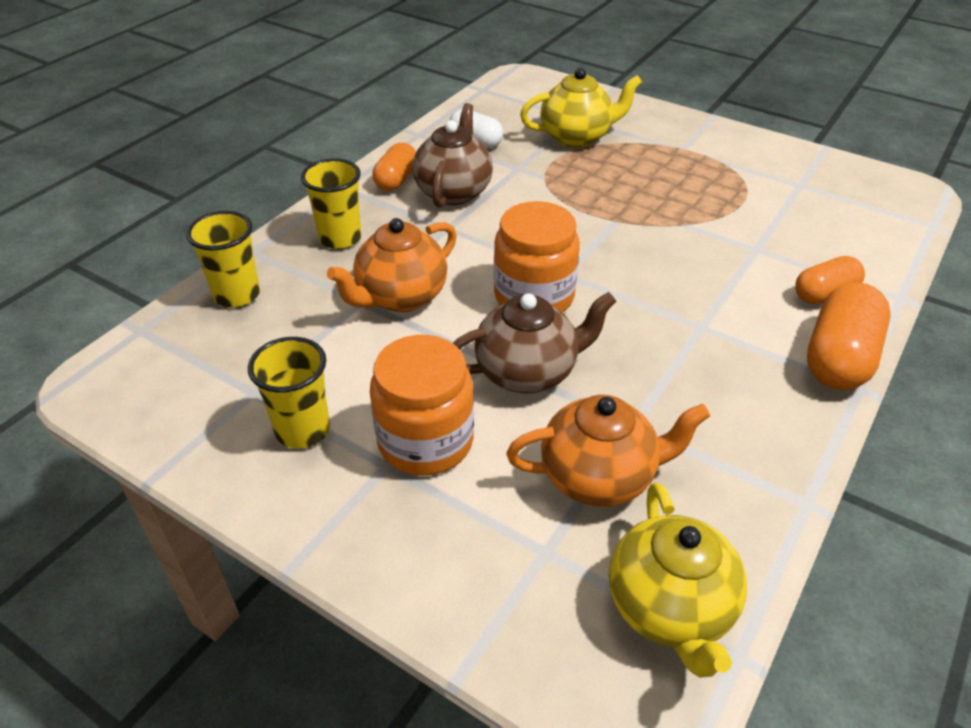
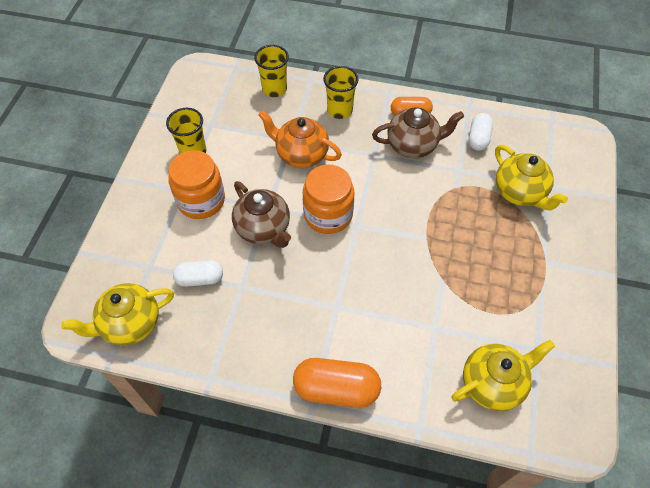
camera: 70 degrees right, 15 degrees up
orange teapot [506,395,710,507] -> white capsule [173,260,223,287]
orange capsule [795,256,865,304] -> none
none -> yellow teapot [451,340,555,411]

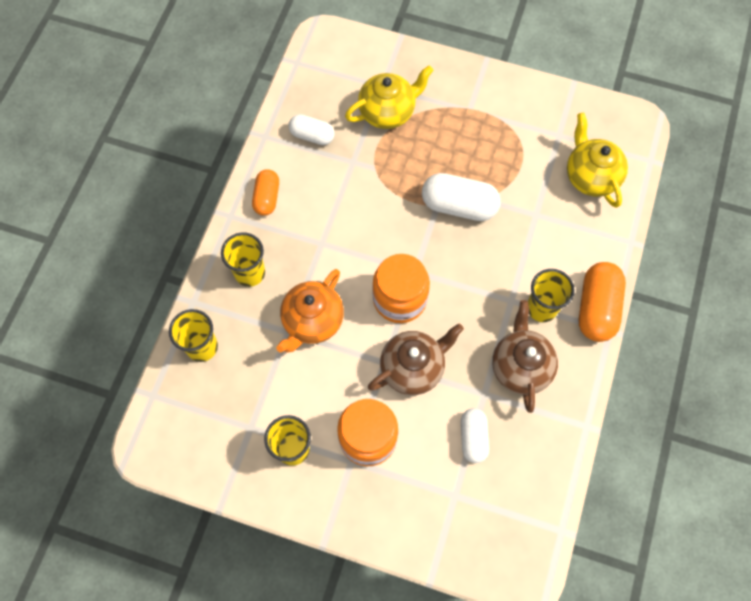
camera: 85 degrees left, 10 degrees up
yellow teapot [61,283,174,346] -> none
brown teapot [372,107,464,158] -> brown teapot moved to [492,300,558,413]
none -> white capsule [422,173,501,221]
none -> yellow cup [528,269,575,322]

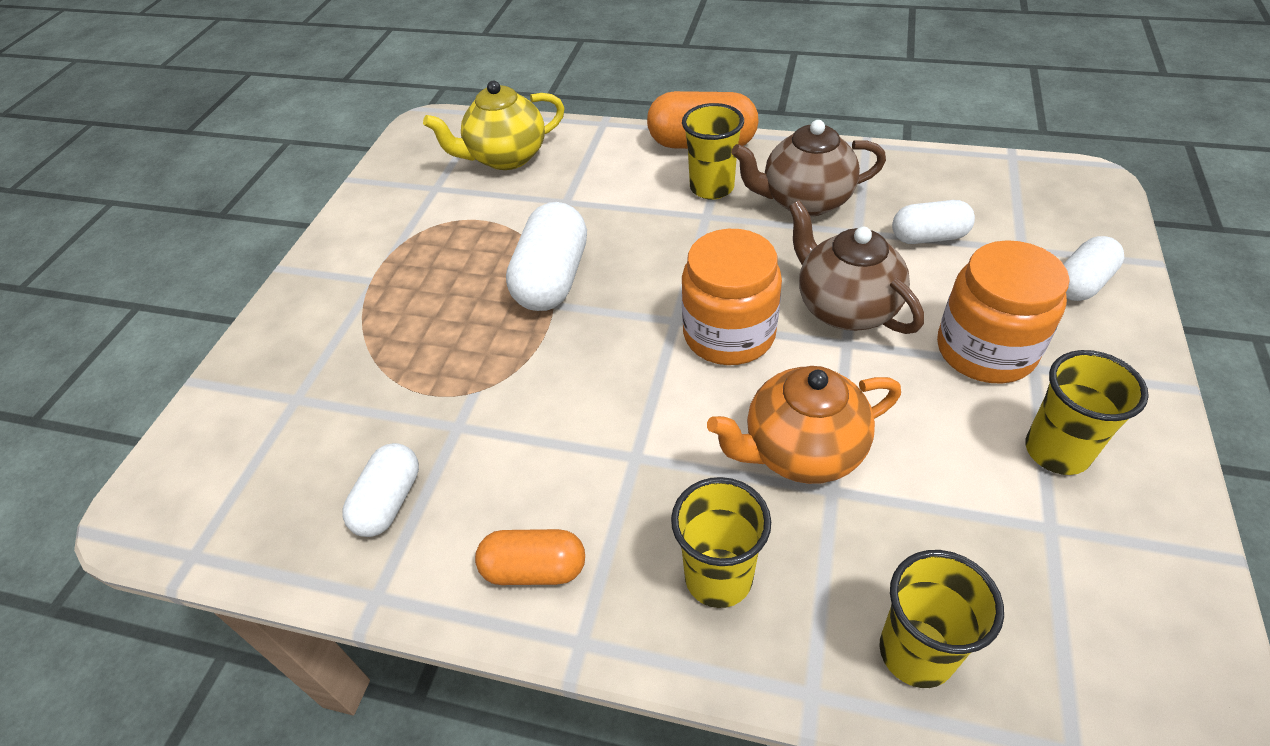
camera: 90 degrees left, 20 degrees down
orange teapot [276,269,344,353] -> orange teapot turned 135 degrees clockwise [707,366,901,484]
yellow teapot [345,65,434,129] -> none
none -> white capsule [1063,236,1124,301]

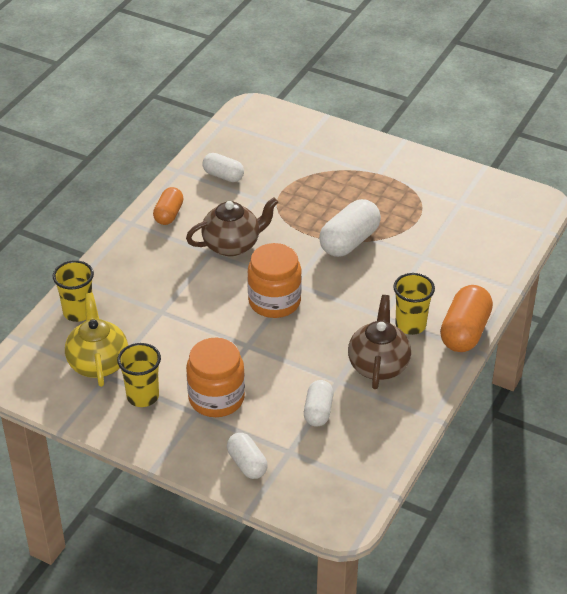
camera: 100 degrees right, 5 degrees down
yellow teapot [423,81,564,170] -> yellow teapot moved to [65,293,128,387]
white capsule [506,202,587,311] -> white capsule turned 75 degrees counterclockwise [319,199,381,257]
yellow cup [671,477,771,608] -> none
orange teapot [707,366,901,484] -> none
brown teapot [789,200,924,334] -> brown teapot moved to [186,197,278,256]

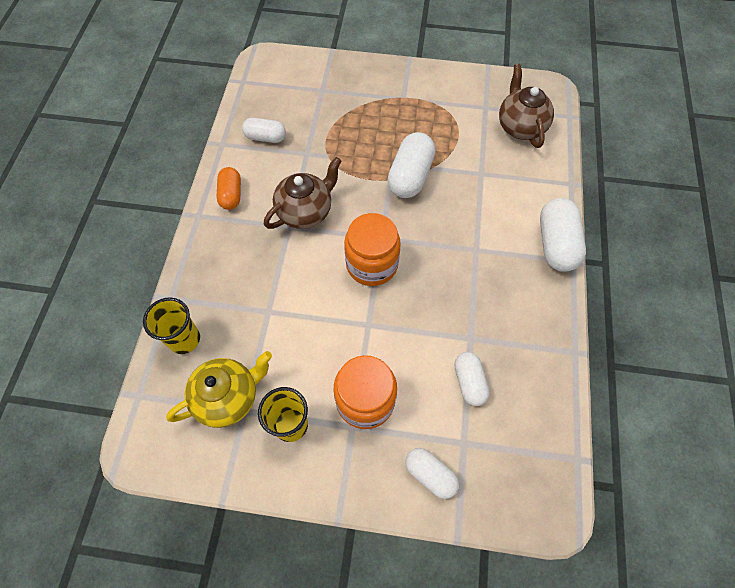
camera: 20 degrees left, 20 degrees up
yellow teapot [65,293,128,387] -> yellow teapot turned 90 degrees clockwise [166,351,272,428]
brown teapot [348,295,411,389] -> brown teapot moved to [499,64,554,148]
yellow cup [393,273,435,335] -> none
orange capsule [440,285,493,352] -> white capsule [540,198,586,272]

